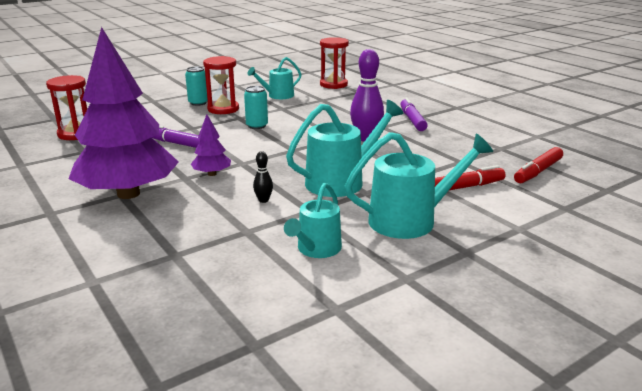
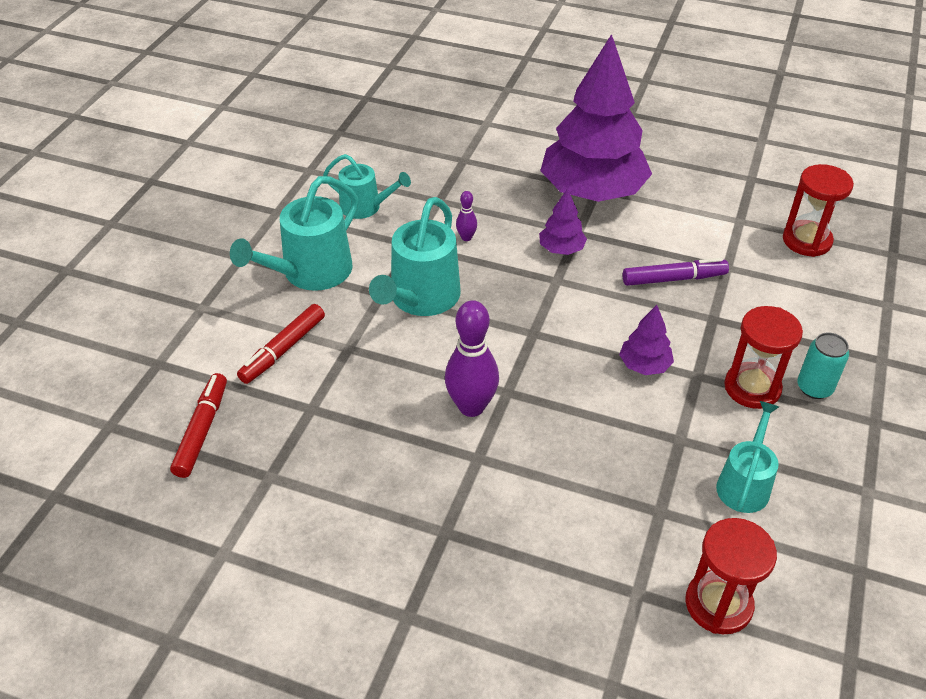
camera: 145 degrees right, 20 degrees up
turquoise can [244,86,268,129] -> purple tree [619,305,674,375]
black bowling pin [253,151,273,203] -> purple bowling pin [456,191,477,241]
turquoise watering can [284,183,342,258] -> turquoise watering can turned 120 degrees clockwise [323,154,411,219]
purple marker [400,98,428,131] -> none

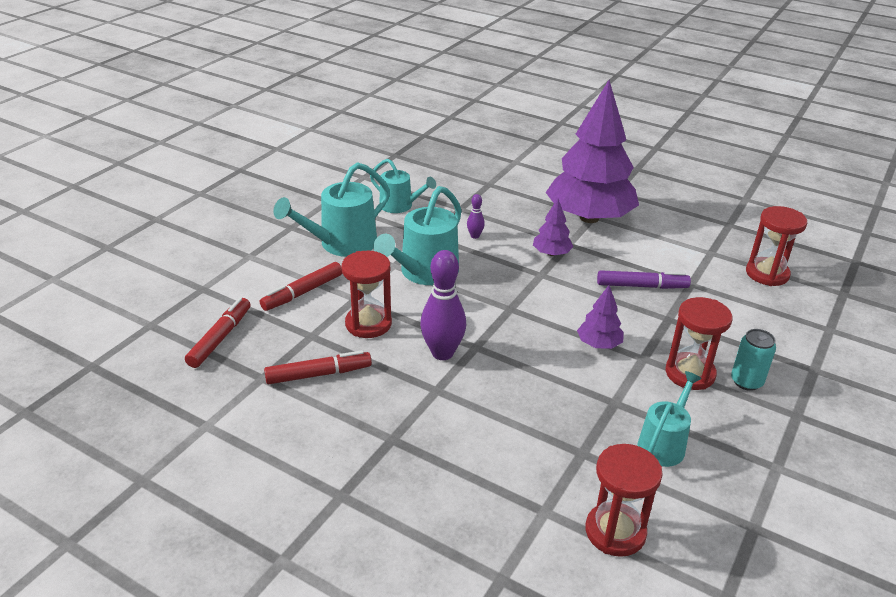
camera: 10 degrees right, 10 degrees down
none -> red marker [264,350,372,384]
none -> red hourglass [342,251,392,338]

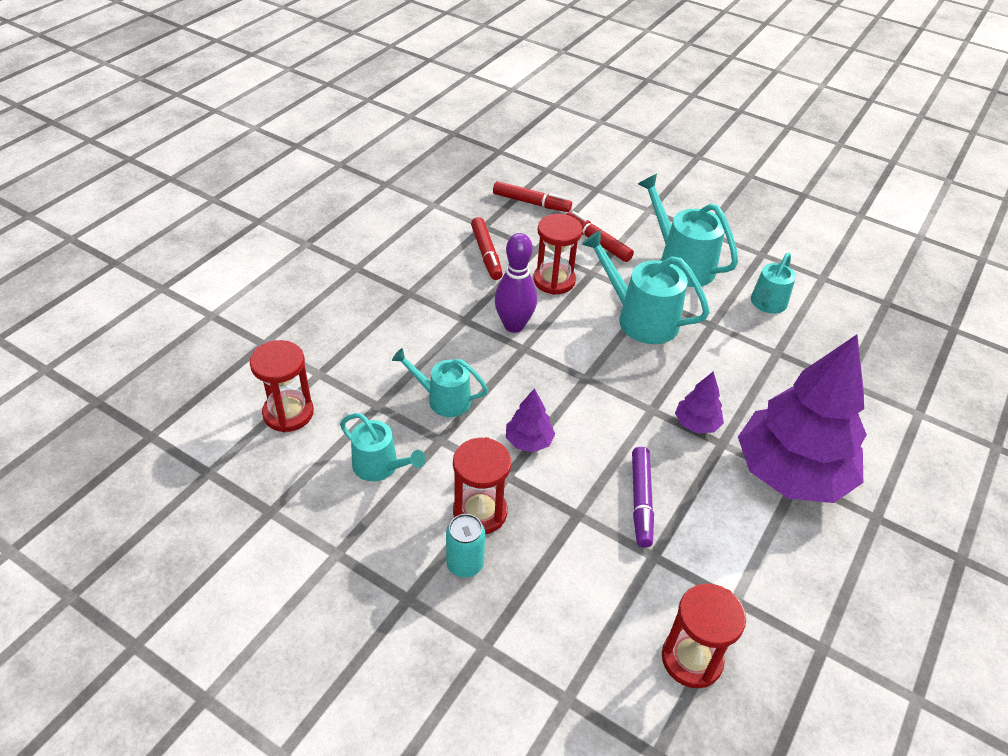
camera: 90 degrees right, 10 degrees up
purple bowling pin [467,194,485,239] -> none
none -> turquoise watering can [392,348,488,417]

